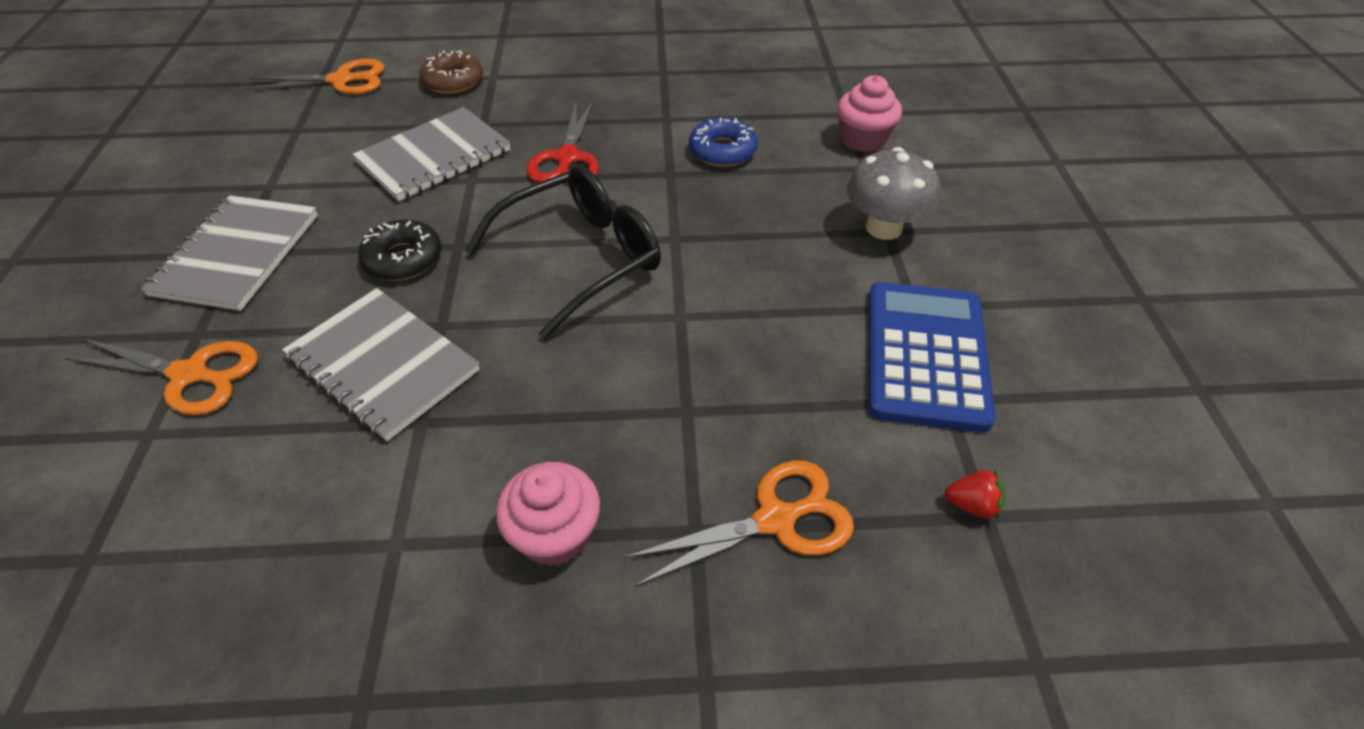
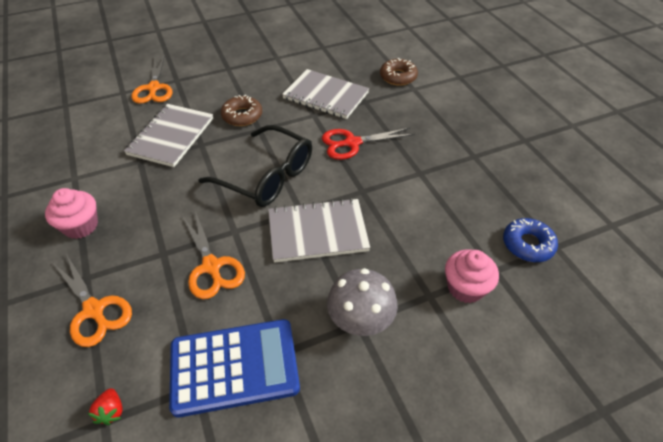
camera: 70 degrees right, 0 degrees up
grey notebook [141,195,318,311] -> grey notebook moved to [268,198,370,263]
orange scissors [245,59,385,95] -> orange scissors moved to [182,211,245,299]
black donut [358,220,441,281] -> brown donut [221,95,262,126]
blue donut [689,117,758,167] -> blue donut moved to [503,218,558,262]

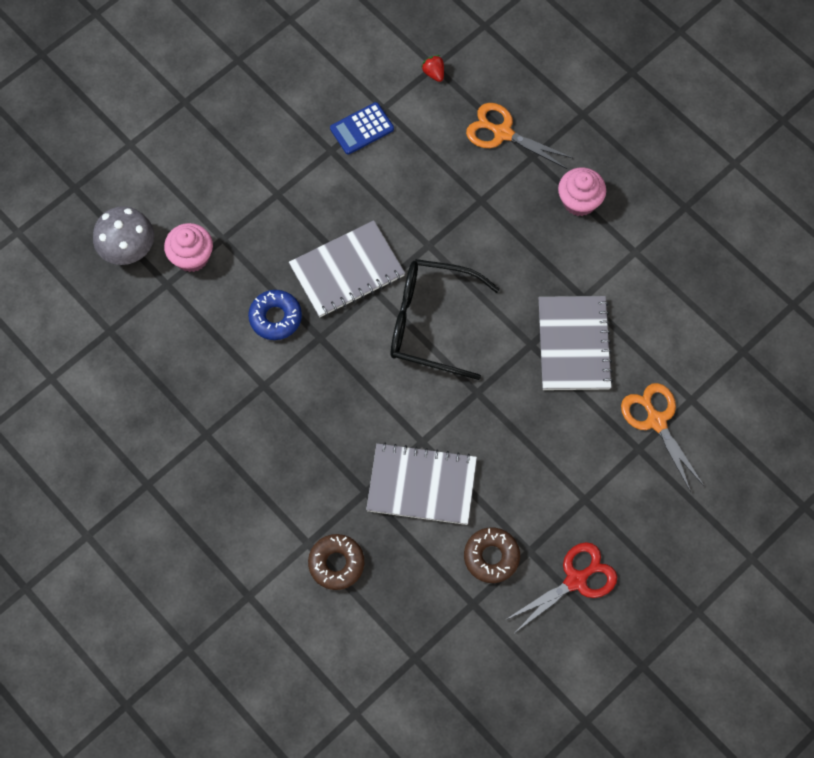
camera: 160 degrees right, 20 degrees up
blue calculator [169,319,300,417] -> blue calculator [330,102,394,155], size x0.56
orange scissors [182,211,245,299] -> none
brown donut [221,95,262,126] -> brown donut moved to [464,527,520,583]
red scissors [322,128,415,160] -> red scissors moved to [505,542,617,633]
grey mushroom [327,268,398,336] -> grey mushroom moved to [93,206,154,265]
blue donut [503,218,558,262] -> blue donut moved to [248,290,302,340]

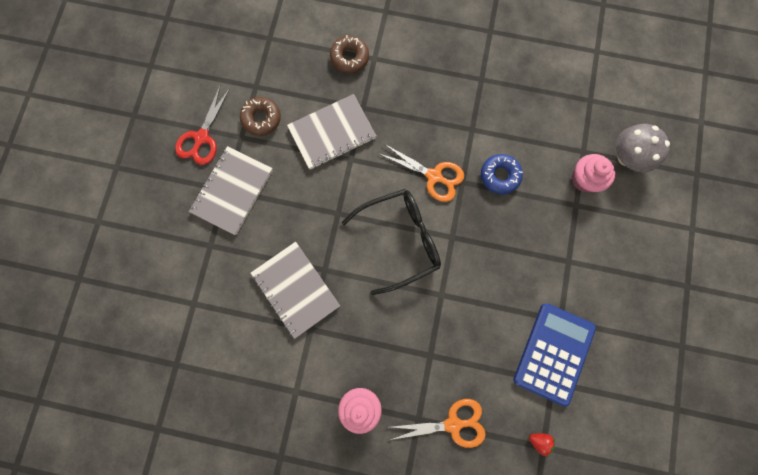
camera: 145 degrees right, 10 degrees up
grey notebook [289,220,405,317] -> grey notebook moved to [189,146,273,235]
blue calculator [330,102,394,155] -> blue calculator [513,304,596,407], size x1.79
orange scissors [621,383,704,492] -> orange scissors moved to [380,144,464,202]

